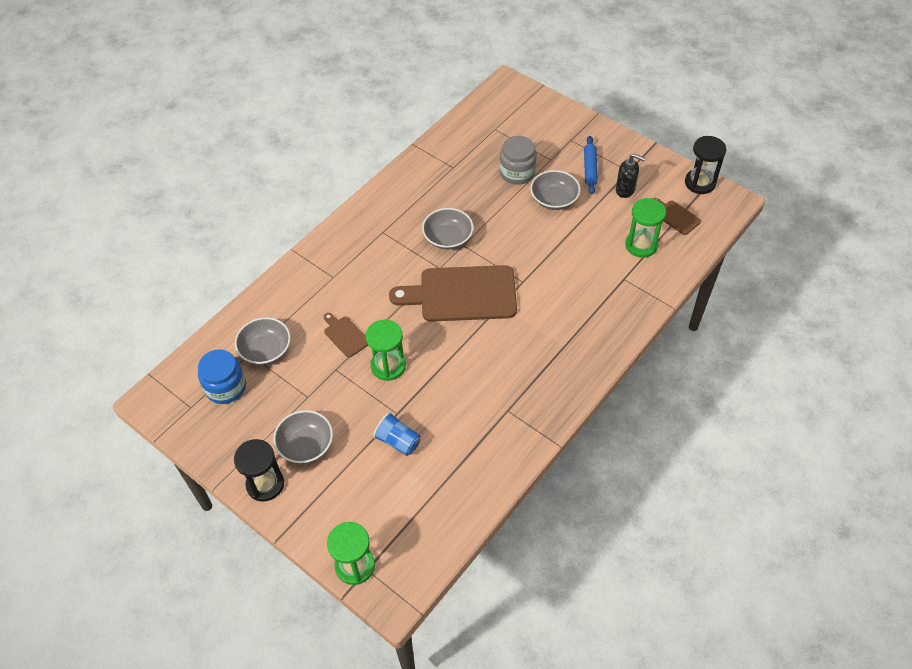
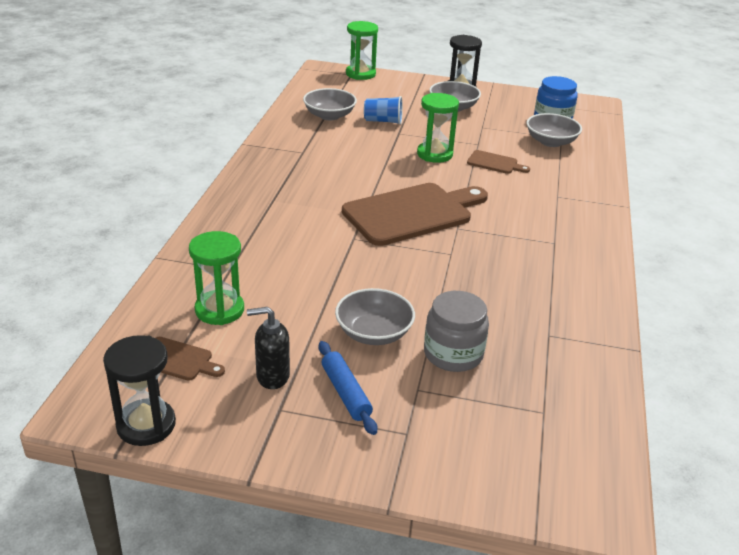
camera: 150 degrees right, 20 degrees down
grey bowl [422,208,474,250] -> grey bowl moved to [303,88,357,120]

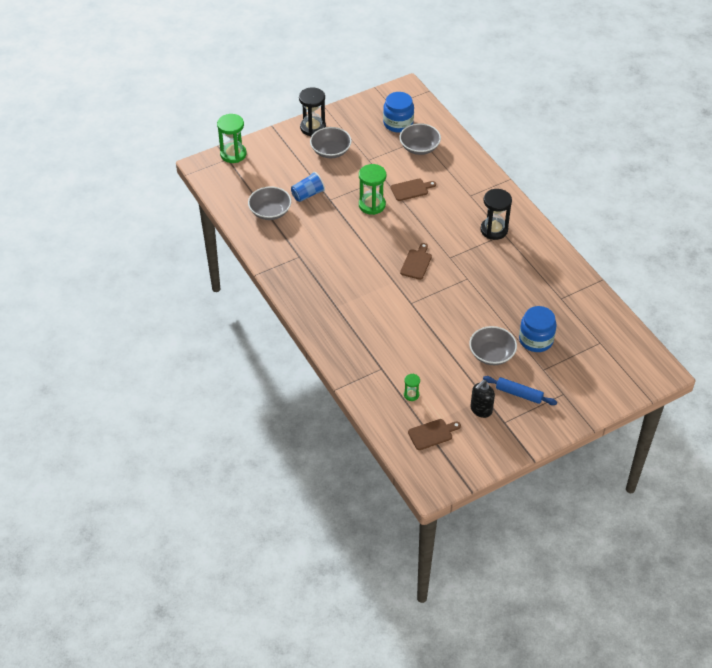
camera: 40 degrees left, 15 degrees up
black hourglass [103,335,176,446] -> black hourglass moved to [480,189,512,240]
green hourglass [189,231,244,325] -> green hourglass [404,374,420,401], size x0.51
brown cutting board [342,183,488,246] -> brown cutting board [400,243,432,280], size x0.45
grey jar [424,291,489,372] -> blue jar [519,306,557,352]

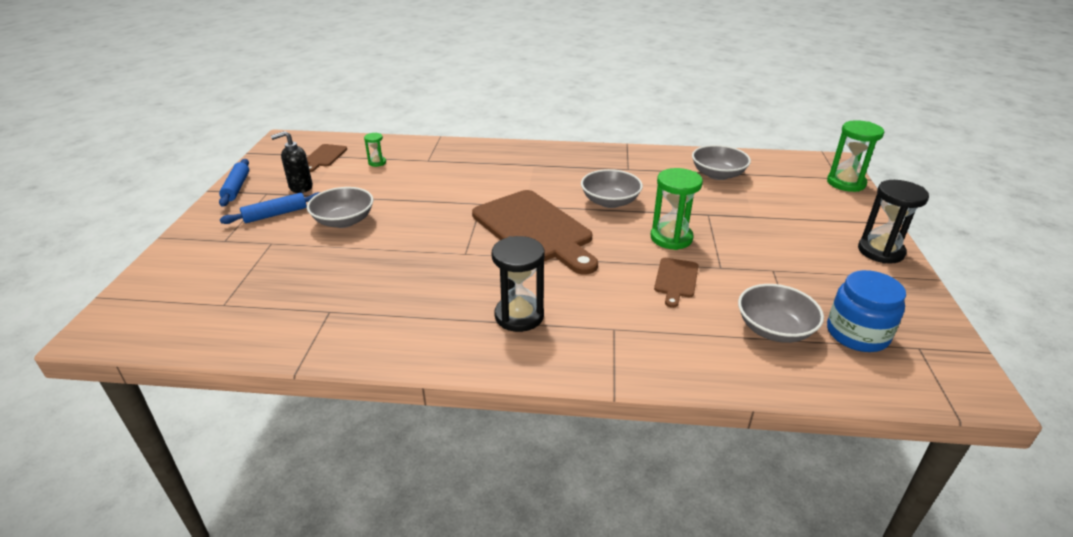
camera: 125 degrees right, 15 degrees down
blue cup [291,172,325,202] -> none
grey bowl [310,127,352,158] -> grey bowl moved to [581,169,643,208]
brown cutting board [400,243,432,280] -> brown cutting board [472,190,598,275], size x2.24
black soap dispenser [470,380,495,418] -> black soap dispenser turned 105 degrees counterclockwise [271,131,313,193]
blue jar [519,306,557,352] -> none
none -> blue rolling pin [219,159,249,207]

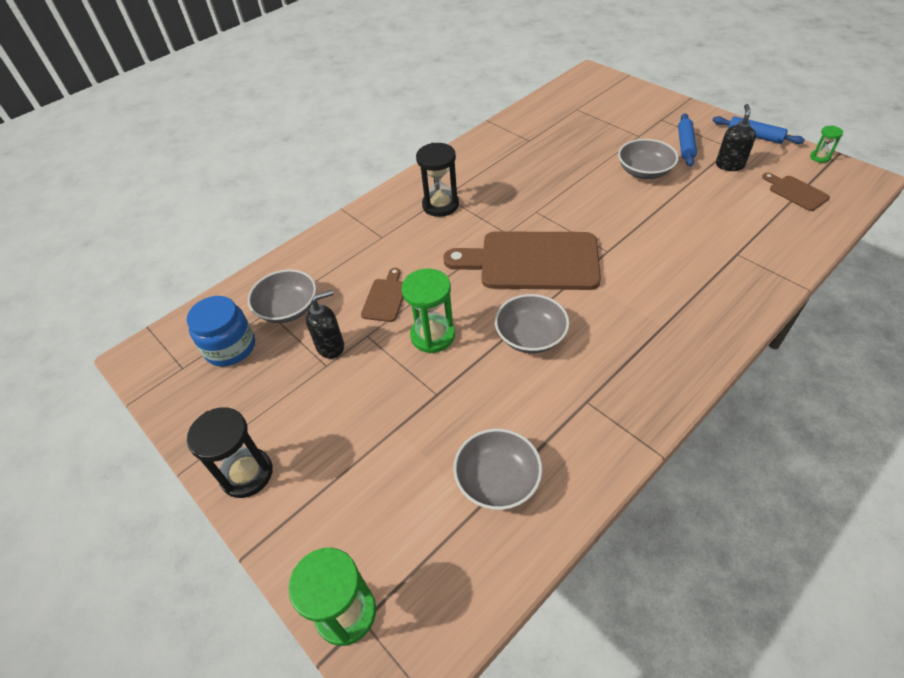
camera: 135 degrees right, 15 degrees up
green hourglass [364,133,386,167] -> green hourglass moved to [810,126,843,163]
brown cutting board [654,258,698,308] -> brown cutting board turned 45 degrees clockwise [361,268,403,322]
none -> black soap dispenser [305,290,344,359]

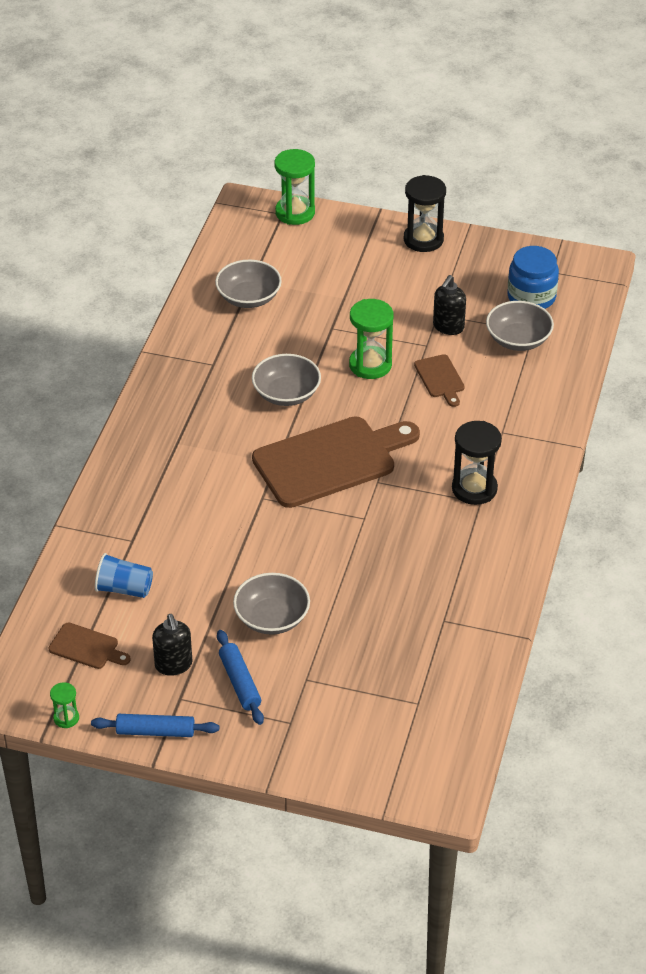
camera: 145 degrees right, 5 degrees down
none -> blue cup [95,553,153,598]

